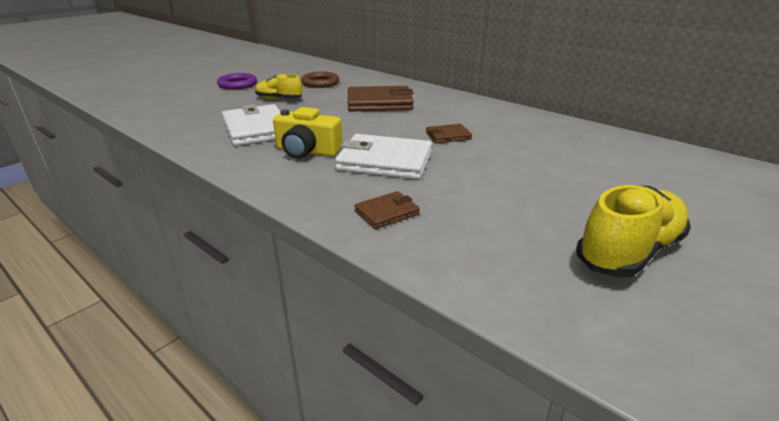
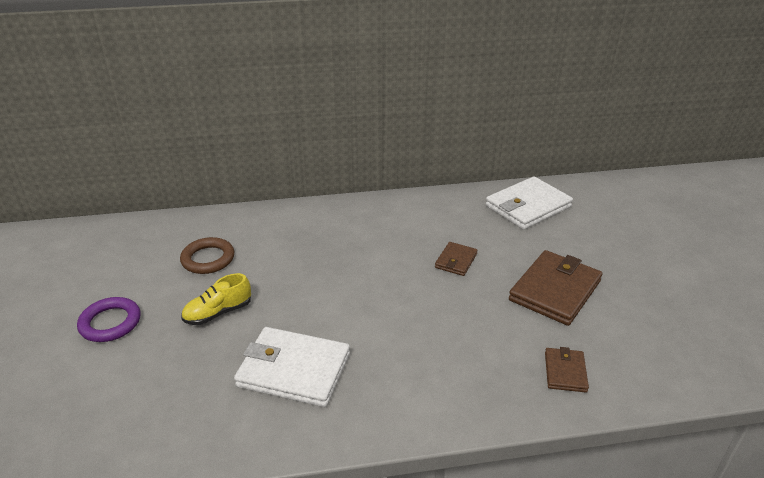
camera: 50 degrees left, 5 degrees up
yellow camera [273,107,342,159] -> none
white wallet [335,134,432,180] -> white wallet moved to [486,176,573,230]
brown wallet [348,86,414,112] -> brown wallet moved to [509,250,602,326]
yellow shoe [576,185,691,277] -> none

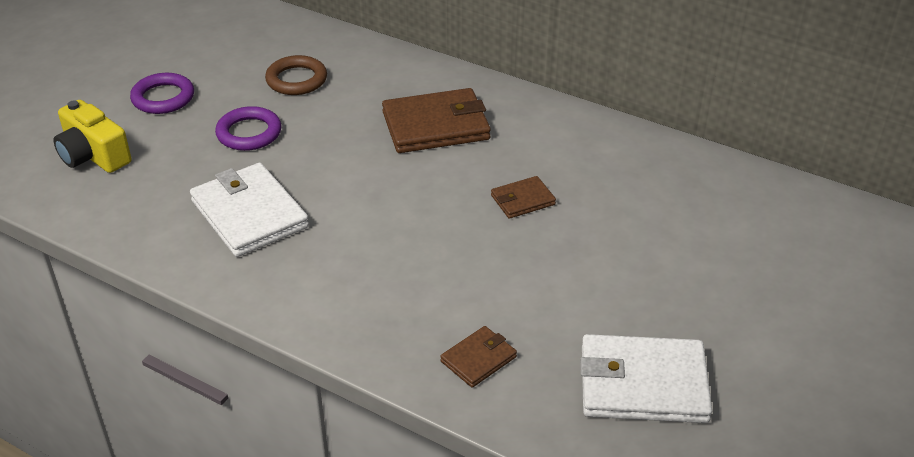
camera: 40 degrees right, 5 degrees up
yellow shoe [181,273,251,325] -> purple ring [215,106,282,151]
white wallet [486,176,573,230] -> white wallet moved to [580,334,712,423]
brown wallet [509,250,602,326] -> brown wallet moved to [382,88,491,153]
none -> yellow camera [53,100,131,173]

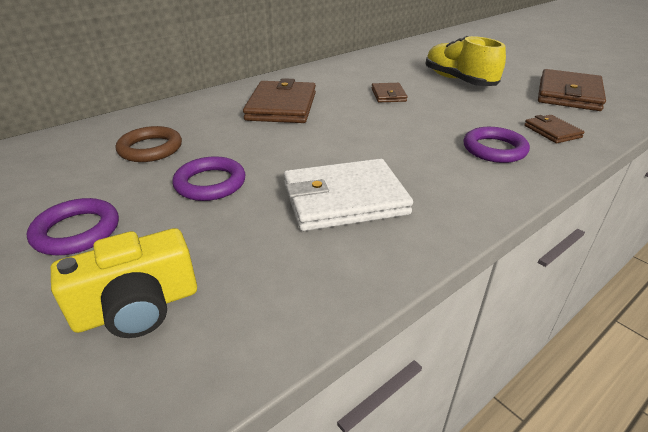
camera: 70 degrees left, 5 degrees down
white wallet [580,334,712,423] -> brown wallet [538,69,606,111]
none -> yellow shoe [425,36,506,86]
none -> purple ring [463,127,530,163]

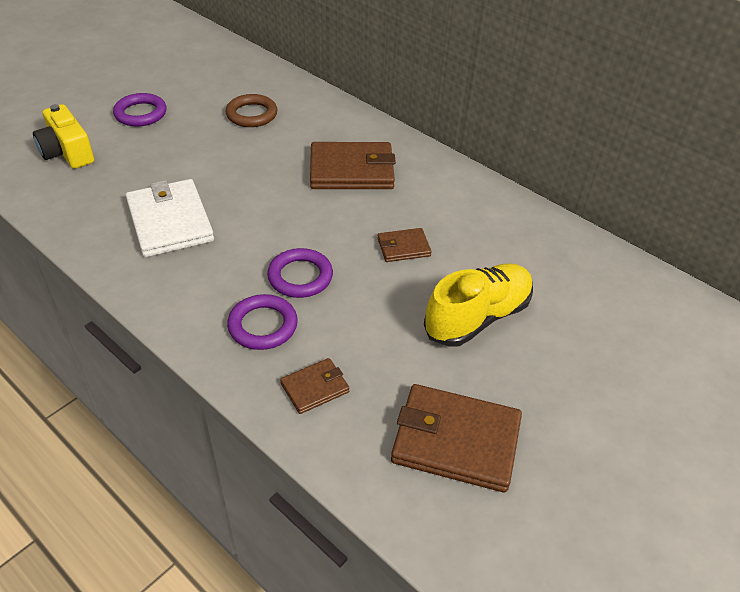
camera: 80 degrees right, 10 degrees up
purple ring [173,156,246,201] -> purple ring moved to [267,248,333,298]

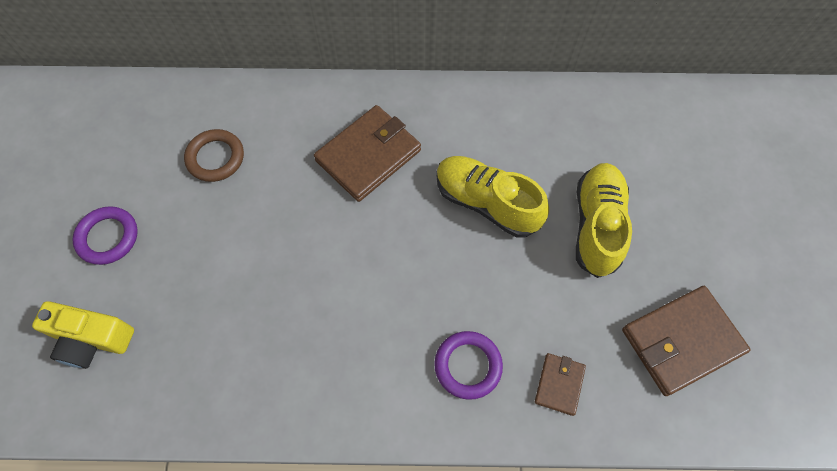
camera: 40 degrees left, 20 degrees up
white wallet [126,179,214,257] -> none
purple ring [267,248,333,298] -> none
brown wallet [377,228,432,262] -> yellow shoe [436,156,549,238]

